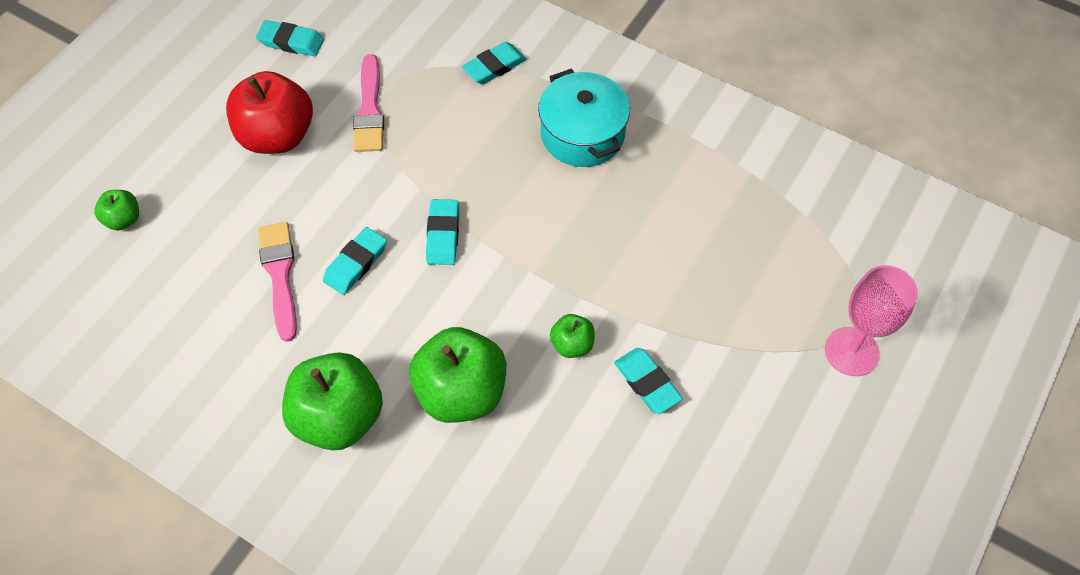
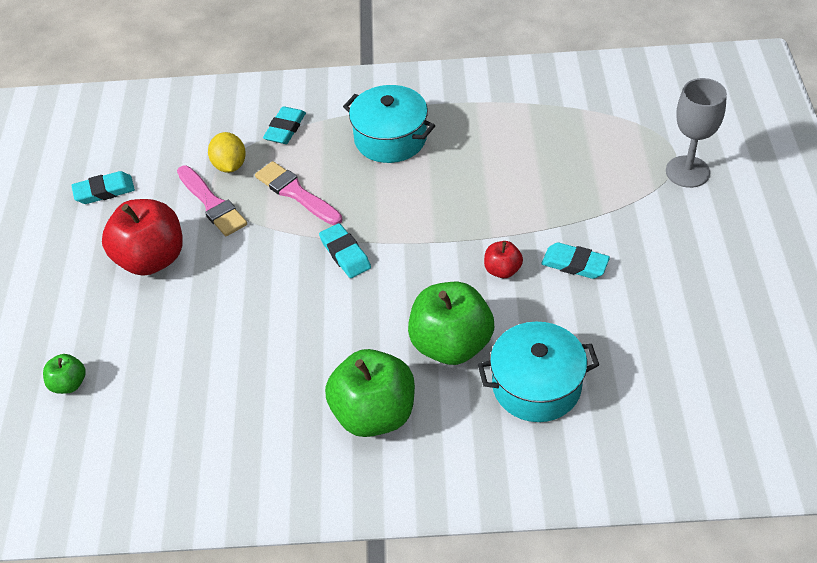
camera: 30 degrees left, 10 degrees down
pink brush [258,222,297,342] -> pink brush moved to [255,161,342,225]
turquoise eraser [323,227,387,295] -> none
green apple [550,314,595,358] -> red apple [484,241,523,278]
pink goblet [825,265,918,376] -> grey goblet [666,78,727,188]
none -> yellow lemon [208,132,246,173]
none -> turquoise pot [478,322,599,422]

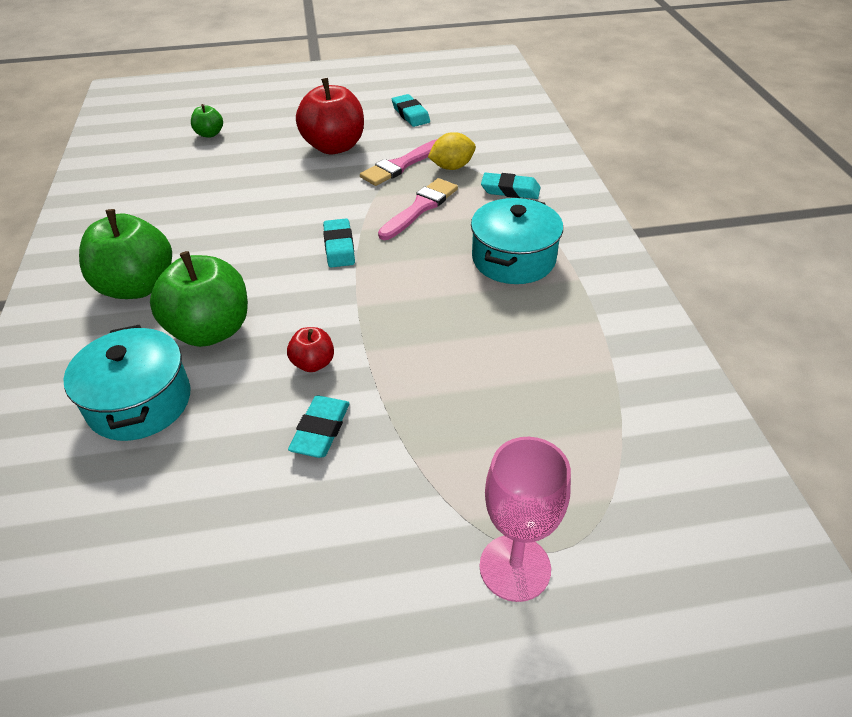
camera: 80 degrees right, 5 degrees down
turquoise eraser [319,223,371,278] -> turquoise eraser turned 60 degrees counterclockwise [323,218,355,268]
grey goblet [666,78,727,188] -> pink goblet [480,437,571,602]

